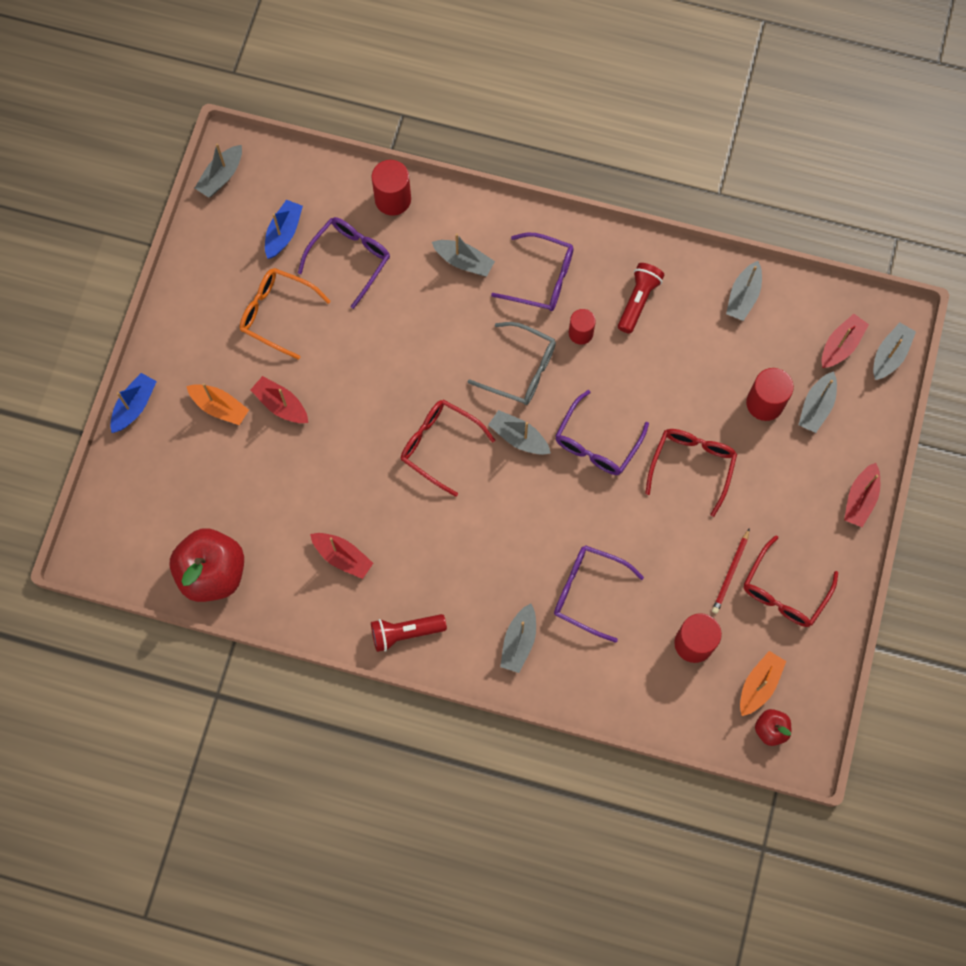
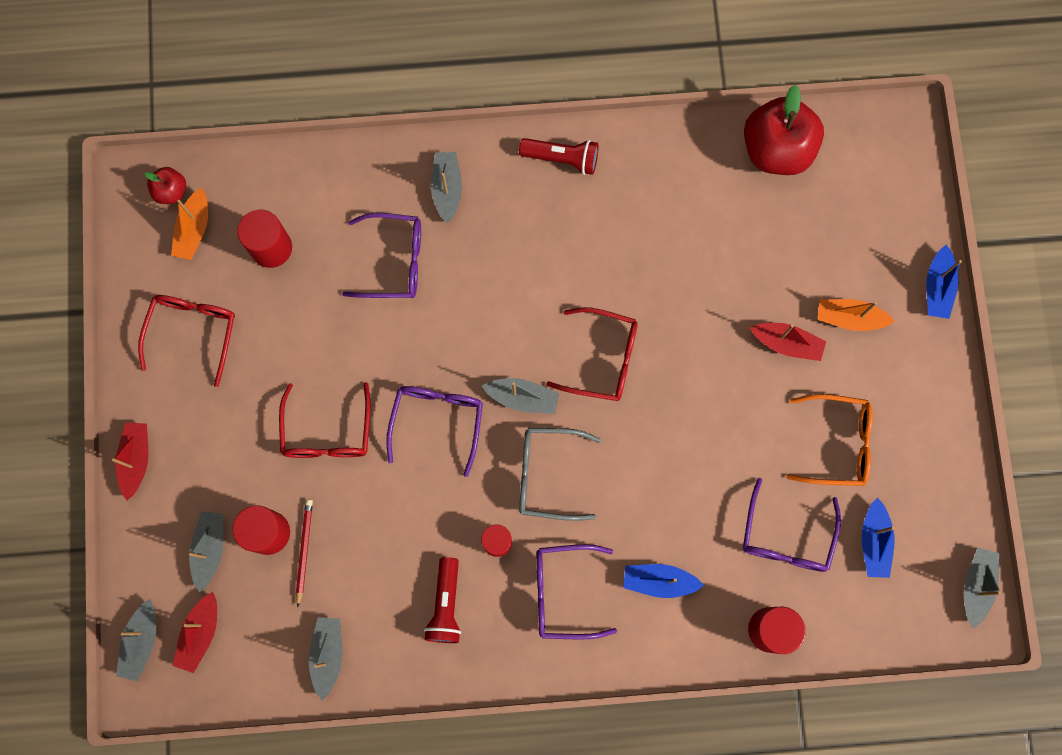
camera: 160 degrees right, 5 degrees up
red boat [310,533,373,579] -> none
red flashlight [371,614,447,652] -> red flashlight turned 45 degrees clockwise [519,138,599,175]
grey boat [432,233,495,276] -> blue boat [623,564,704,598]
red pencil [712,528,750,614] -> red pencil moved to [296,500,313,607]

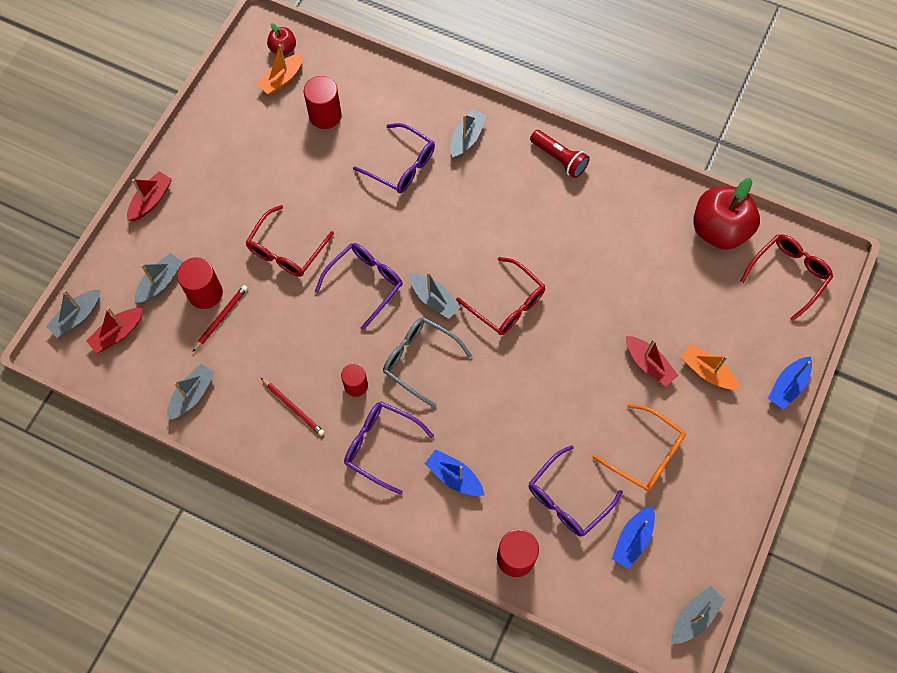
camera: 30 degrees right, 10 degrees down
red glasses [138,295,235,387] -> red glasses moved to [740,234,833,321]
red flashlight [424,557,461,643] -> red pencil [261,378,325,436]

